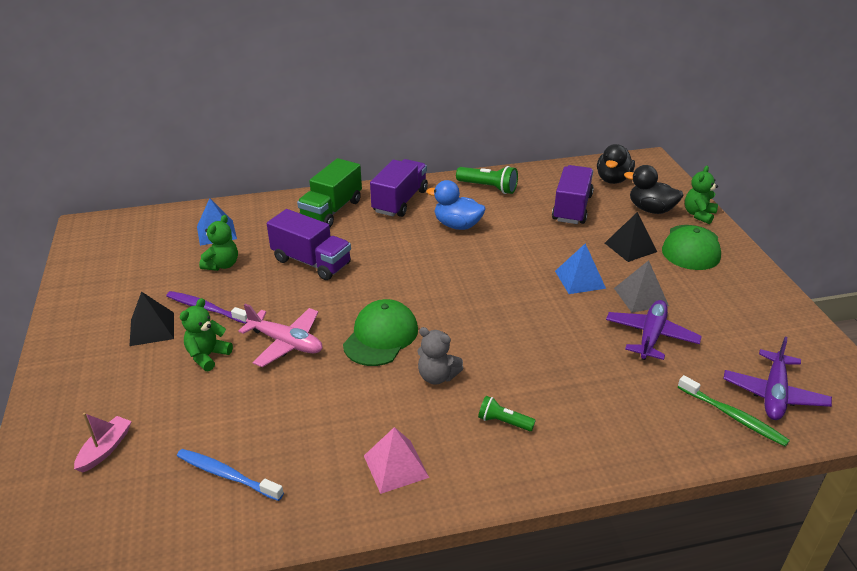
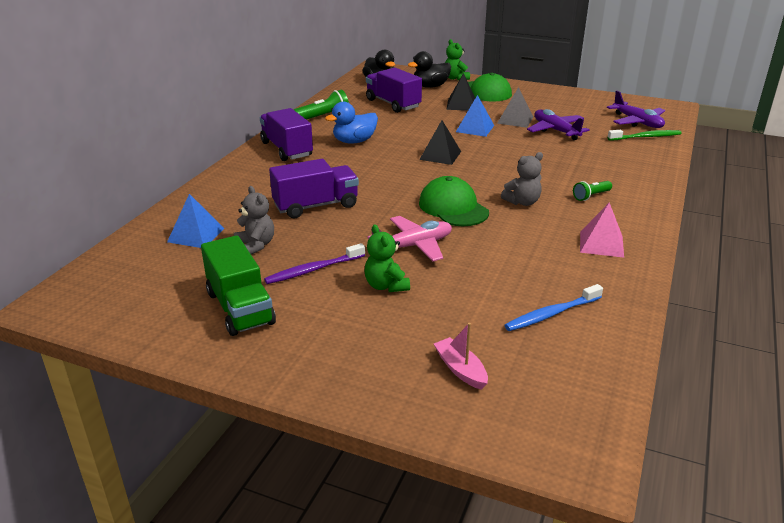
camera: 55 degrees left, 5 degrees down
black pyramid [129,292,174,346] -> black pyramid moved to [419,120,461,165]
green teddy bear [199,215,238,271] -> grey teddy bear [234,186,274,254]
green truck [297,158,362,227] -> green truck moved to [201,235,276,336]

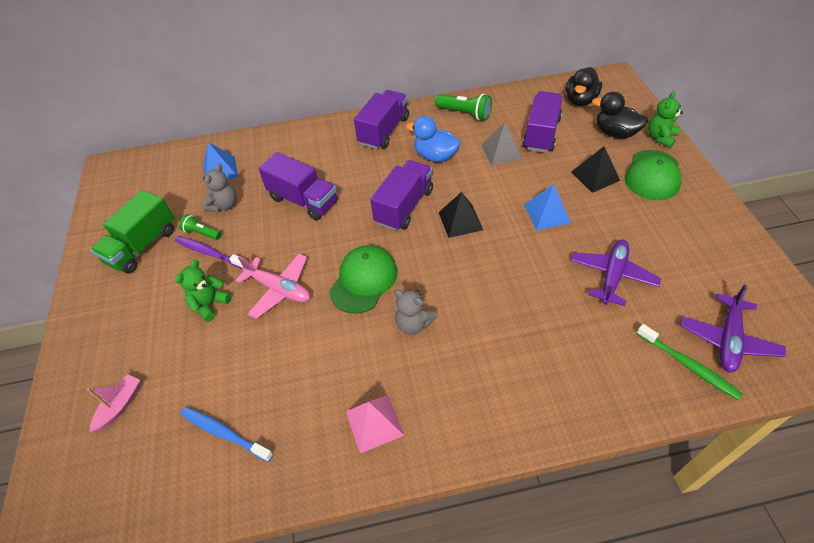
camera: 60 degrees right, 20 degrees up
grey pyramid [497,87,533,128] -> grey pyramid moved to [481,122,523,166]
green flashlight [573,181,612,201] -> green flashlight moved to [179,214,221,240]
none -> purple truck [370,160,433,231]

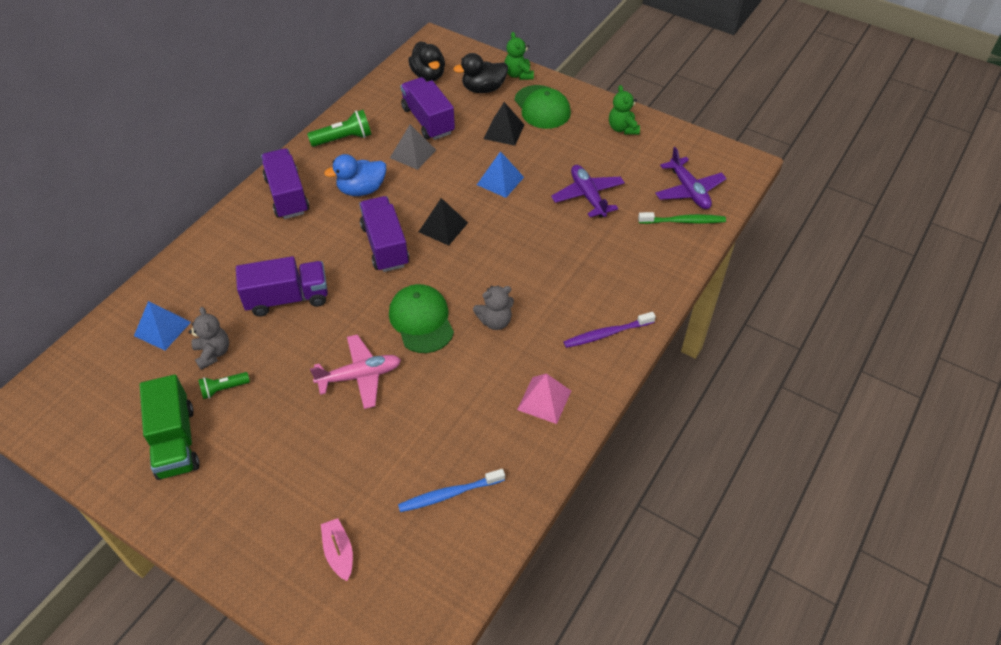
camera: 50 degrees left, 0 degrees up
purple toothbrush [175,236,243,269] -> purple toothbrush moved to [563,312,656,348]
green teddy bear [175,260,232,322] -> green teddy bear moved to [609,85,640,135]

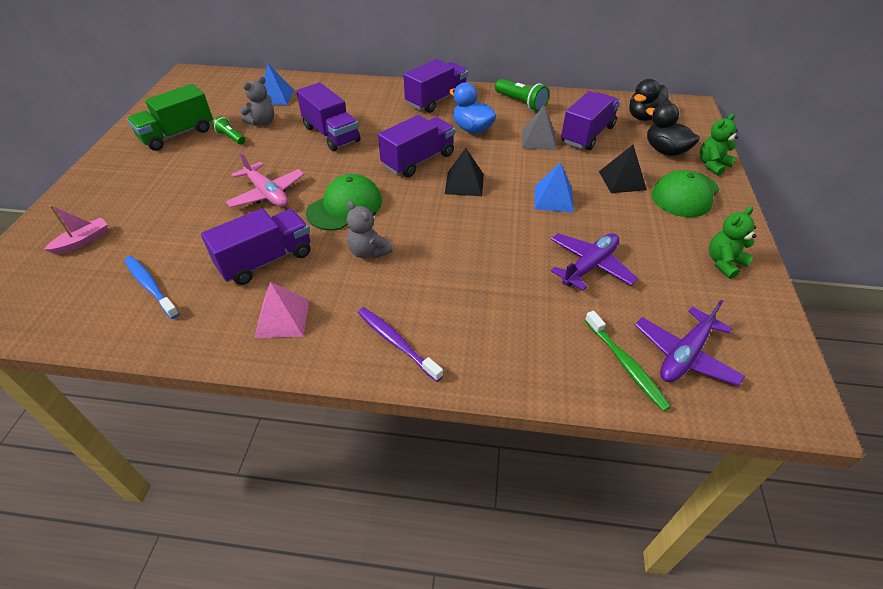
camera: 65 degrees right, 5 degrees down
none -> purple truck [201,208,310,285]

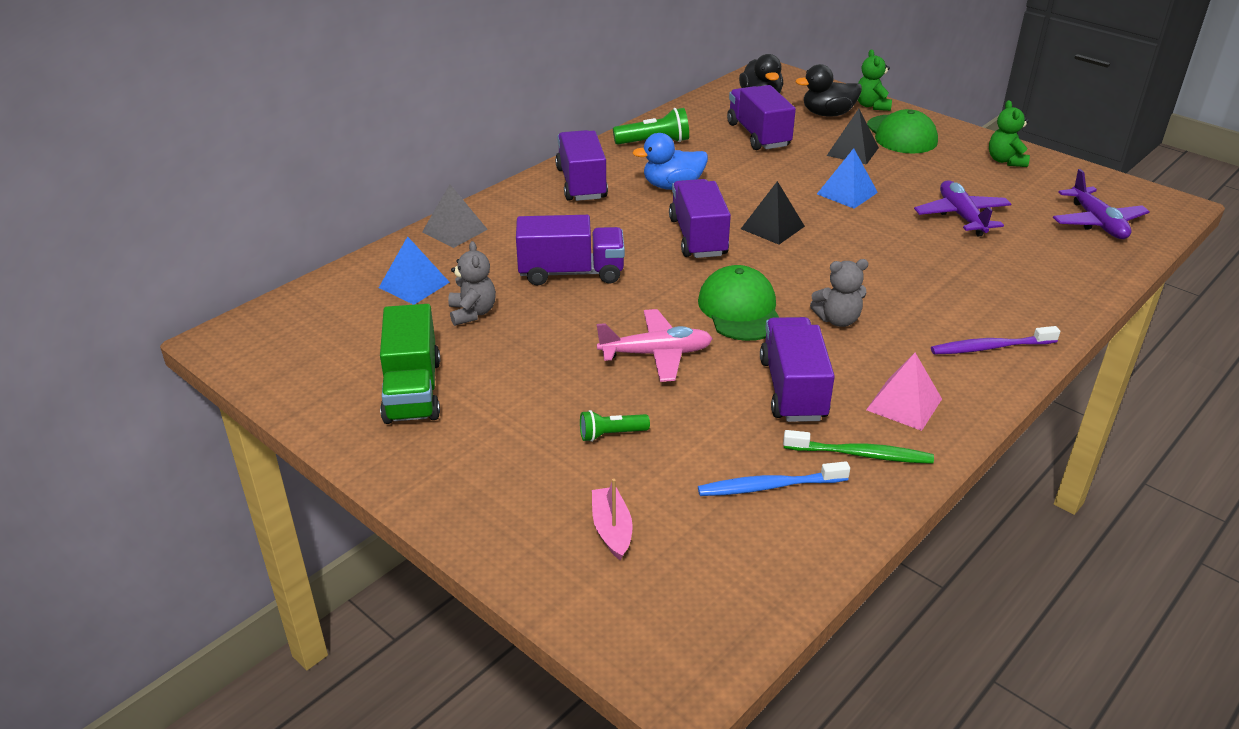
camera: 55 degrees left, 10 degrees down
green flashlight [212,116,245,145] -> green flashlight moved to [580,410,650,442]
grey pyramid [522,105,556,150] -> grey pyramid moved to [422,185,488,248]
green toothbrush [585,311,671,412] -> green toothbrush moved to [783,430,934,464]

